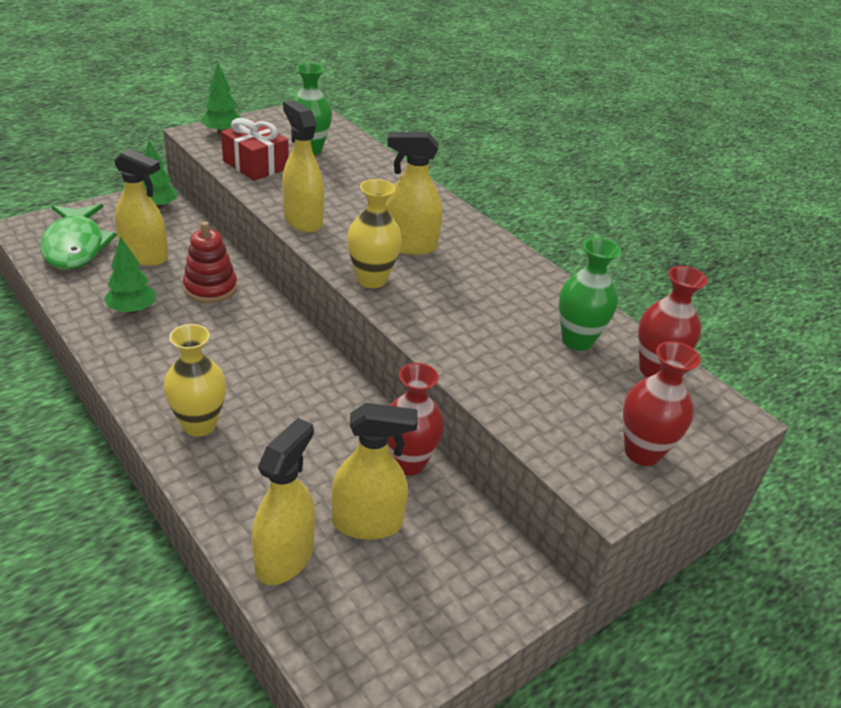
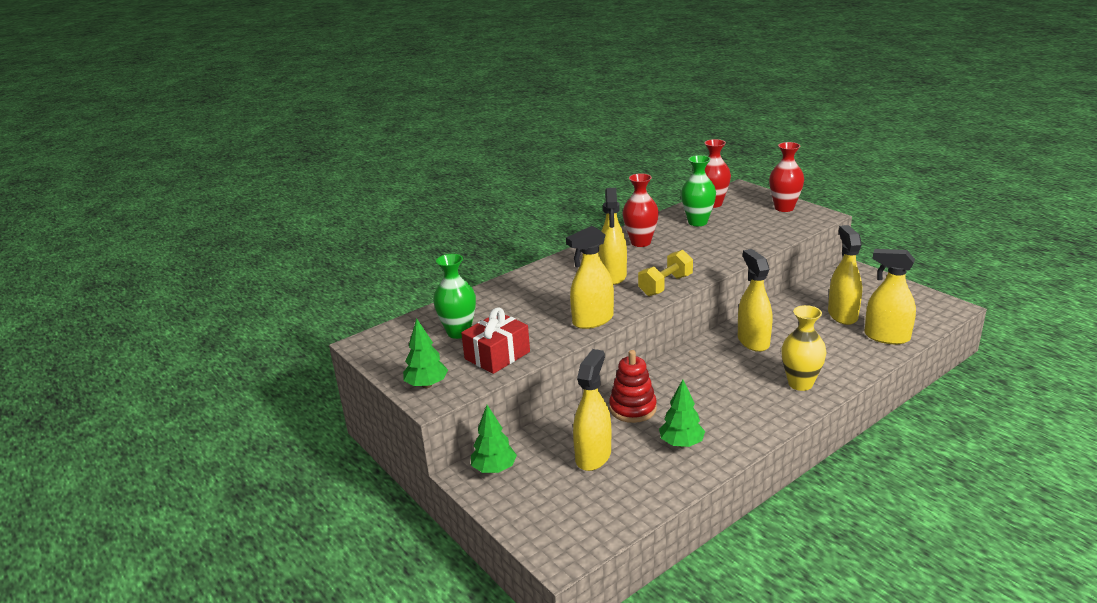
camera: 85 degrees left, 10 degrees down
green fish [40,204,117,270] -> none
yellow vase [347,179,402,288] -> yellow dumbbell [638,250,693,296]
red vase [387,363,444,475] -> red vase moved to [623,173,659,247]
none -> yellow spray bottle [738,249,773,352]

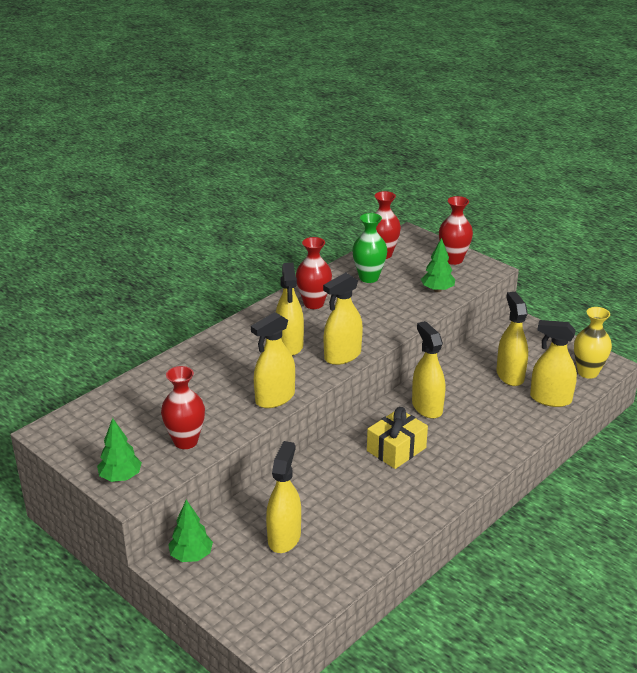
camera: 10 degrees left, 5 degrees up
green vase [433,254,476,339] -> none
red gift [461,307,530,374] -> red vase [161,366,205,449]
red stacking toy [609,350,657,423] -> none
yellow dumbbell [638,250,693,296] -> yellow spray bottle [323,273,363,365]
green tree [659,379,705,447] -> green tree moved to [421,238,455,292]
yellow vase [781,305,827,391] -> yellow vase moved to [574,307,612,379]
none -> yellow gift [367,407,428,469]

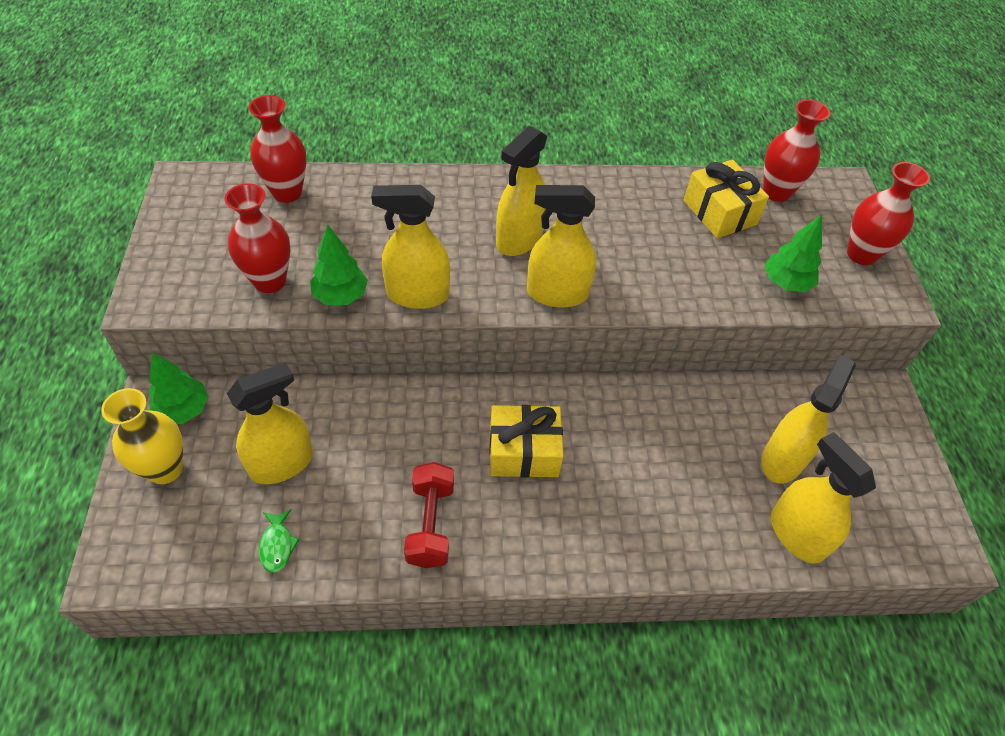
camera: 40 degrees right, 20 degrees up
green tree [97,418,142,482] -> green tree moved to [310,225,368,305]
red vase [296,237,332,309] -> red vase moved to [249,95,307,203]
green vase [352,213,387,283] -> yellow gift [683,160,769,238]
yellow spray bottle [412,321,445,419] -> none
yellow vase [574,307,612,379] -> yellow vase moved to [101,388,183,484]
none -> green fish [259,509,299,573]
none -> red dumbbell [404,462,454,568]

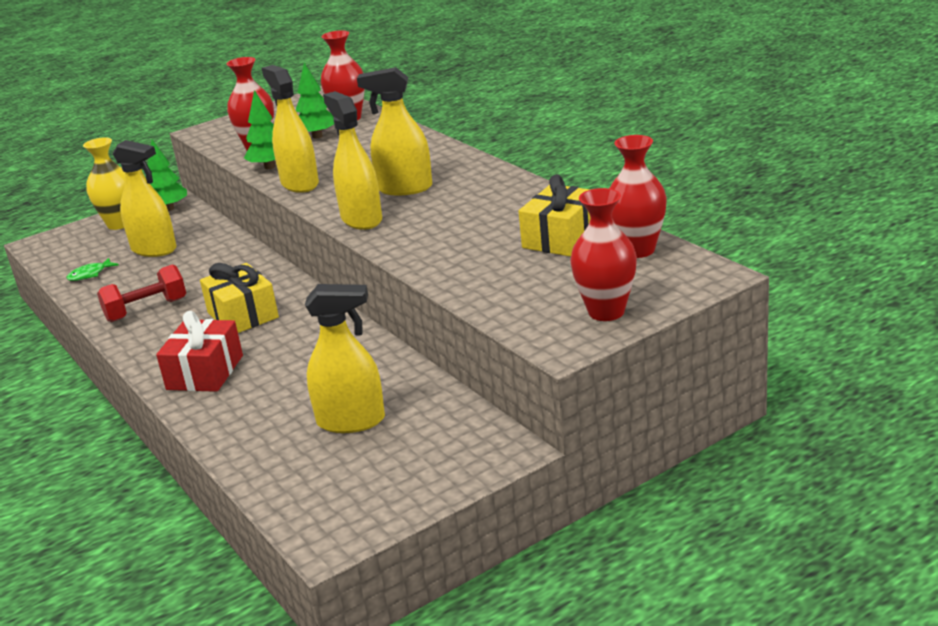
camera: 65 degrees right, 25 degrees down
green tree [764,214,822,292] -> green tree moved to [296,63,334,139]
yellow spray bottle [771,432,876,564] -> none
none -> red gift [156,311,243,392]

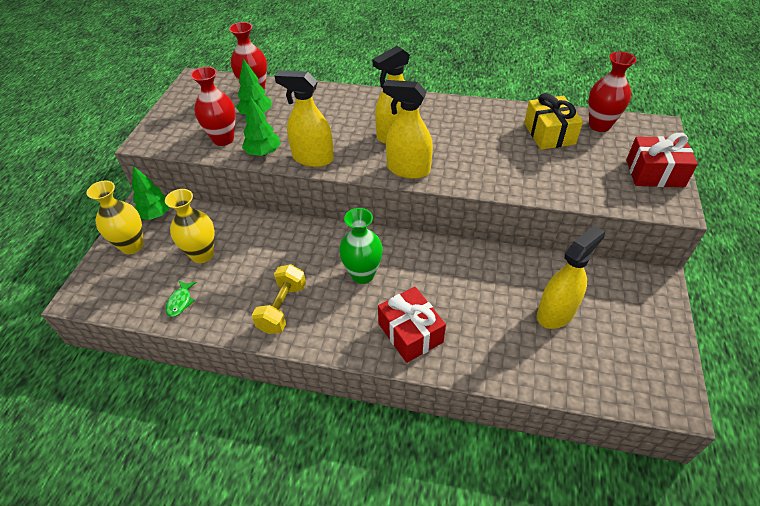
camera: 45 degrees left, 20 degrees up
red dumbbell [97,264,186,322] -> yellow dumbbell [252,264,306,334]
yellow spray bottle [113,140,176,257] -> yellow vase [165,189,215,263]
yellow gift [200,263,279,333] -> green vase [339,208,383,284]
red vase [570,188,637,321] -> red gift [626,133,698,187]

